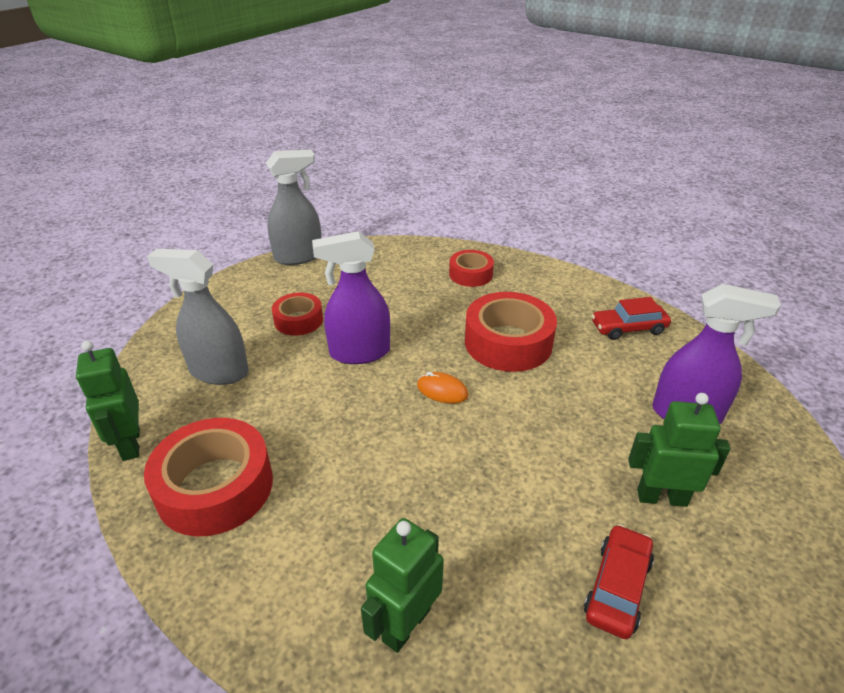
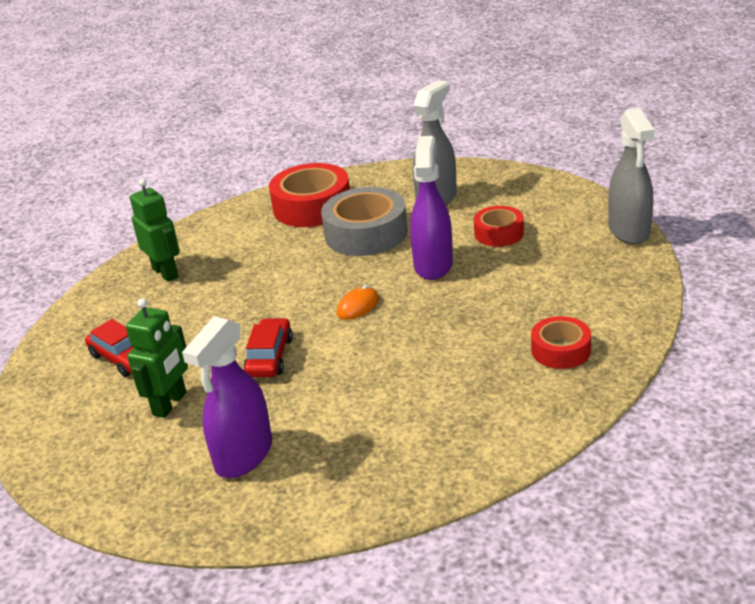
camera: 110 degrees right, 5 degrees down
green robot [76,341,139,461] -> none
red tape [465,292,557,372] -> none
red car [591,297,671,340] -> red car moved to [243,318,293,377]
none -> grey tape [321,187,408,256]

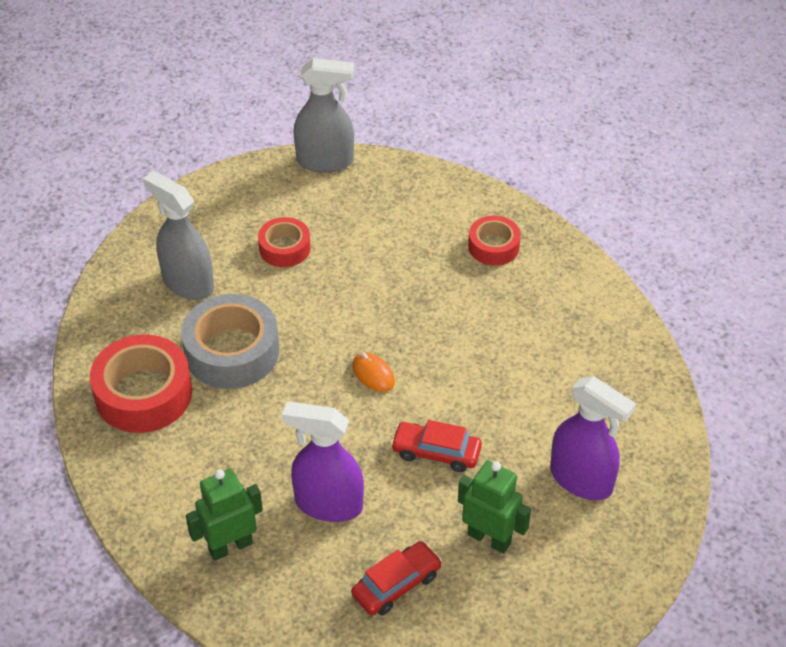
camera: 85 degrees left, 15 degrees up
purple spray bottle [410,136,453,280] -> purple spray bottle moved to [282,402,364,522]

